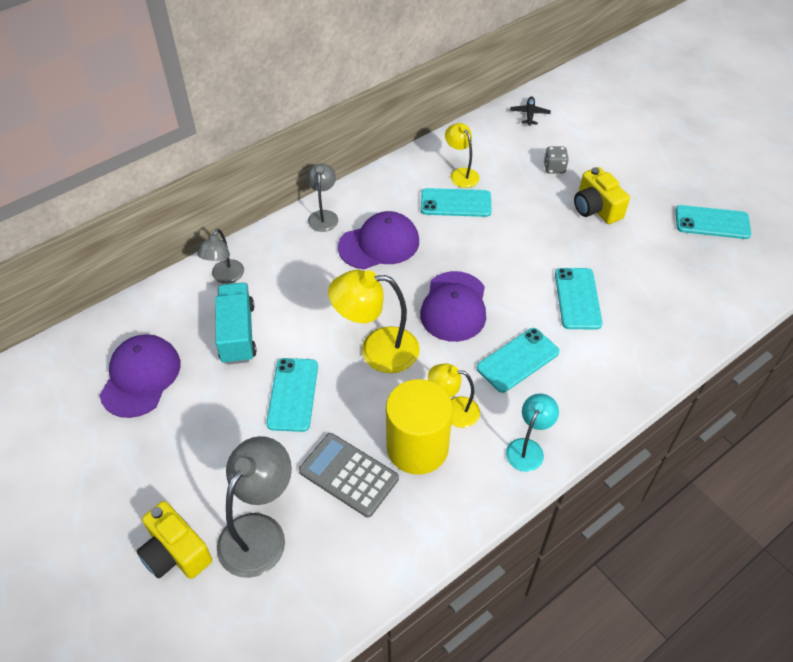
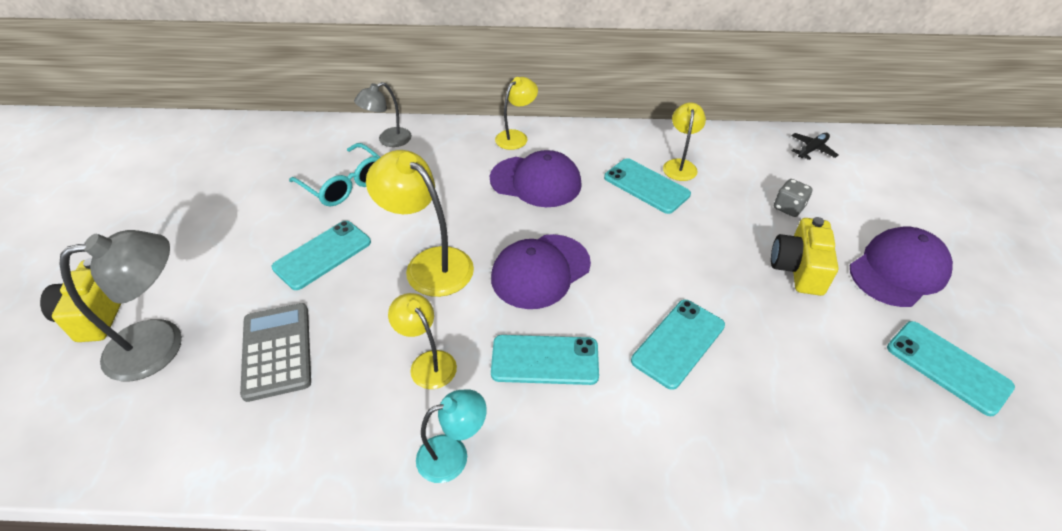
camera: 40 degrees right, 5 degrees down
purple cap [99,334,181,418] -> purple cap moved to [850,227,953,307]
turquoise truck [215,283,257,365] -> turquoise glasses [289,143,380,207]
grey lamp [307,163,338,232] -> yellow lamp [495,77,538,150]
yellow cylinder [386,379,453,475] -> none

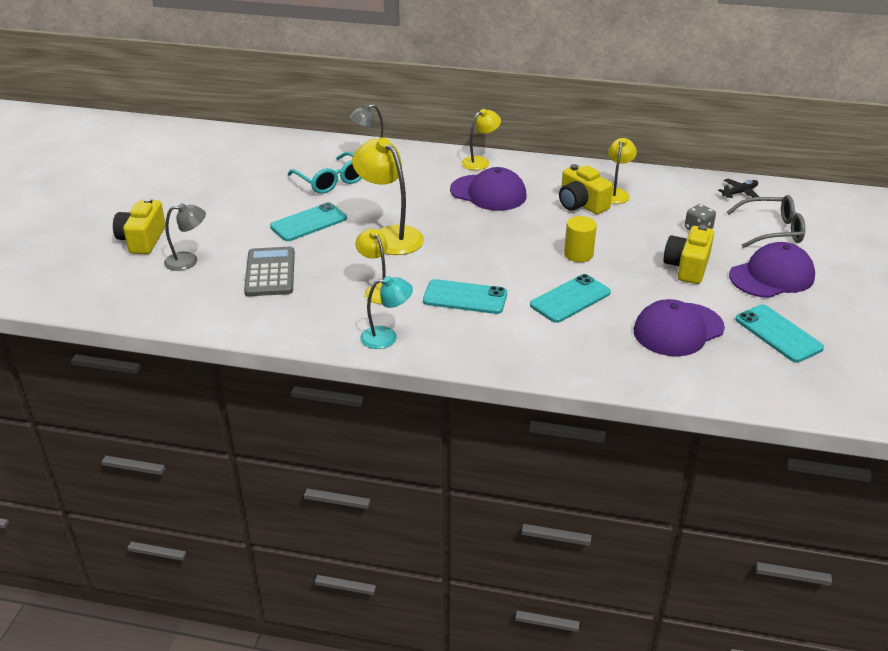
camera: 10 degrees right, 10 degrees down
grey lamp [59,230,182,381] -> grey lamp [164,203,206,271], size x0.60
purple cap [491,234,591,309] -> purple cap moved to [633,299,725,356]
turquoise phone [604,158,691,214] -> yellow camera [559,164,613,214]
none -> yellow cylinder [564,216,597,262]
none -> grey glasses [727,195,805,248]

